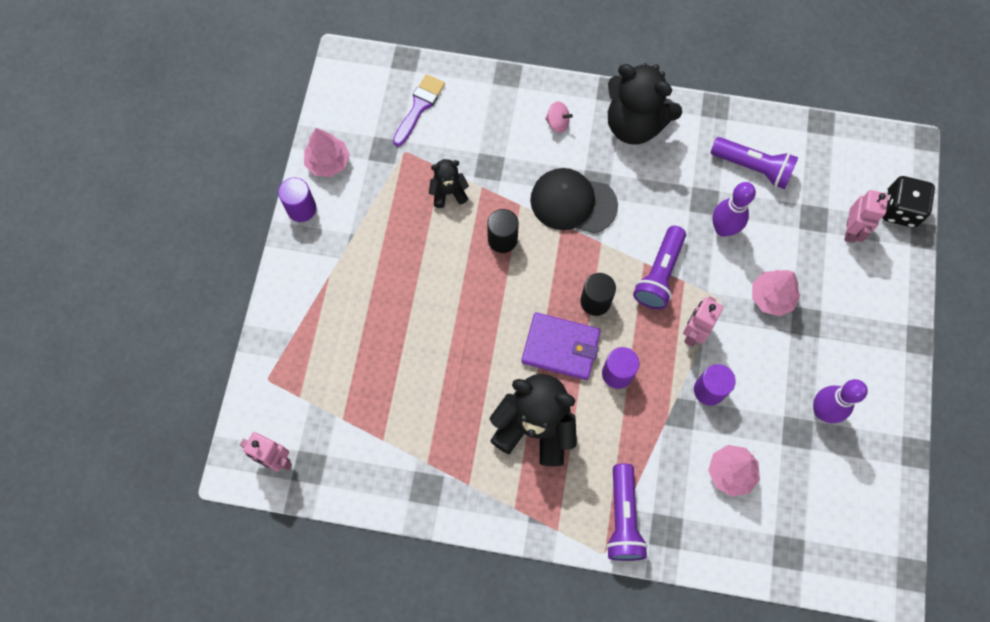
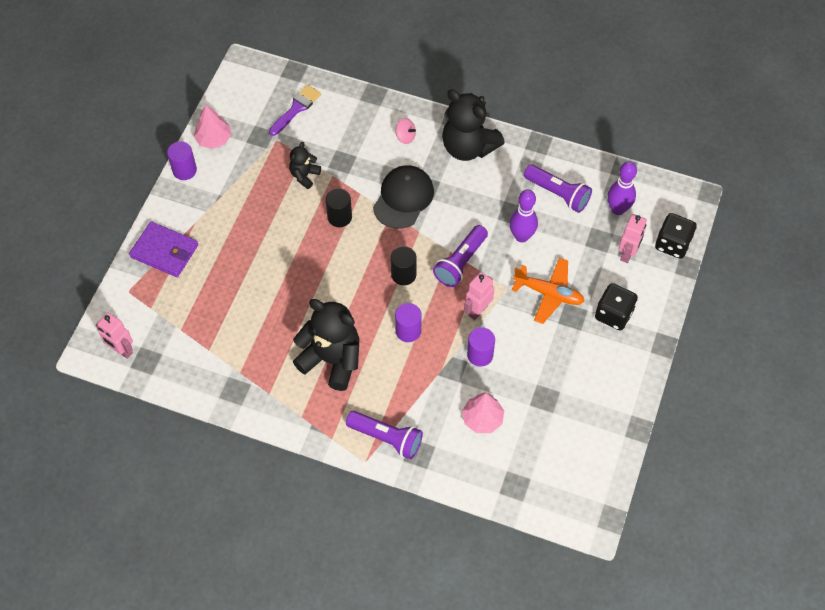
camera: 10 degrees right, 10 degrees down
black teddy bear [429,159,469,208] -> black teddy bear turned 60 degrees counterclockwise [289,142,321,189]
purple wallet [521,312,601,380] -> purple wallet moved to [129,221,198,277]
black cap [530,168,618,233] -> black cap turned 90 degrees clockwise [373,165,434,229]
purple flashlight [606,463,648,561] -> purple flashlight turned 75 degrees counterclockwise [346,411,423,460]
pink tree [752,270,800,317] -> orange plane [512,258,584,324]
purple bowling pin [813,379,868,423] -> purple bowling pin moved to [607,161,637,215]
none -> black dice [595,283,638,330]

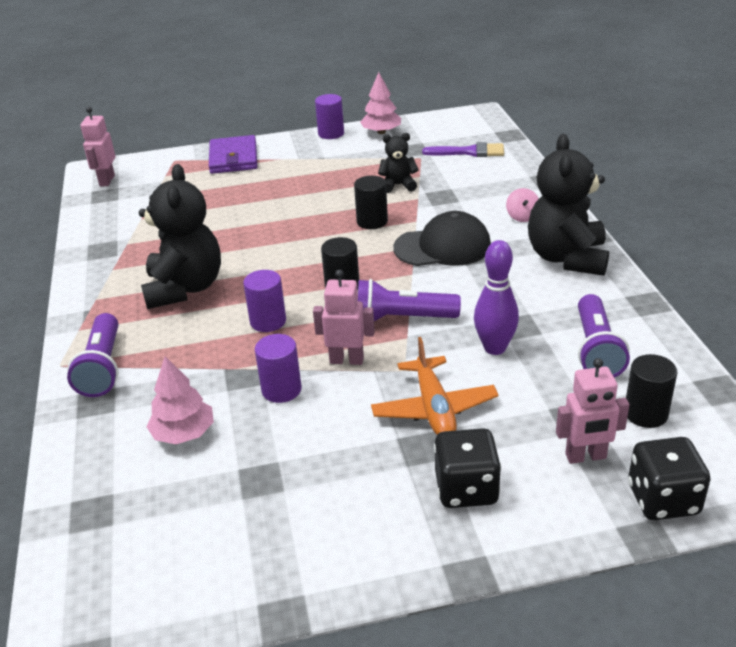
camera: 60 degrees right, 25 degrees down
purple bowling pin [607,161,637,215] -> black cylinder [626,354,678,428]

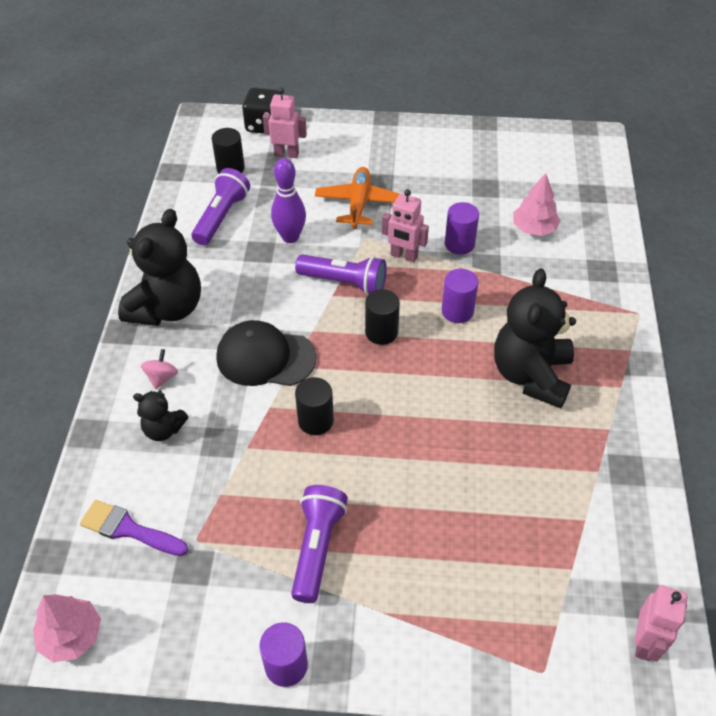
camera: 165 degrees left, 15 degrees up
purple flashlight [67,313,118,397] -> purple flashlight moved to [291,485,348,603]
purple wallet [209,135,257,174] -> none
pink tree [360,72,401,134] -> pink tree moved to [33,594,101,662]
black teddy bear [378,133,419,193] -> black teddy bear moved to [133,390,189,441]
black dice [434,428,501,508] -> none

